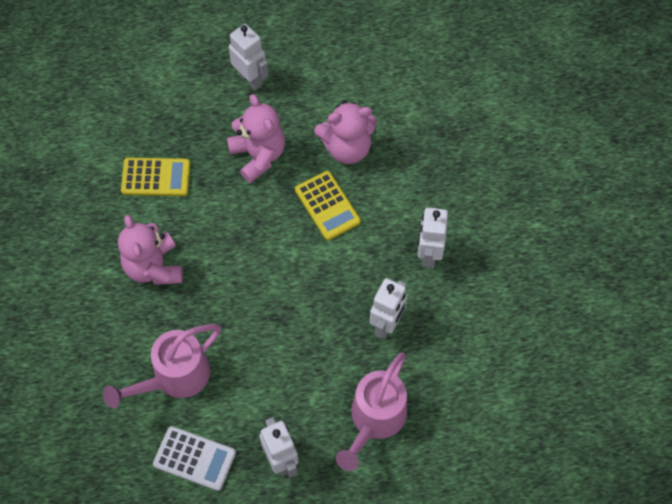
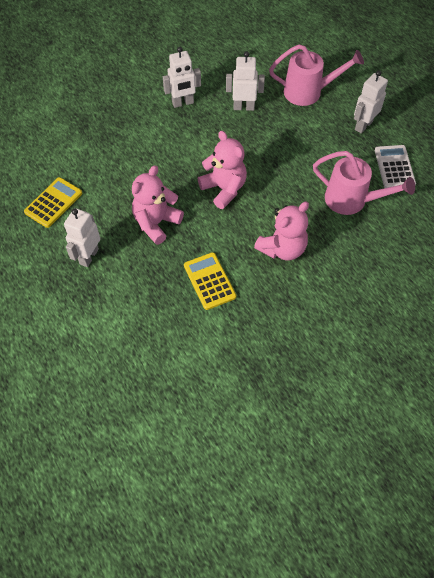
camera: 115 degrees left, 5 degrees down
yellow calculator [295,171,361,240] -> yellow calculator moved to [24,177,82,228]
pink teddy bear [314,100,377,164] -> pink teddy bear moved to [198,131,247,209]

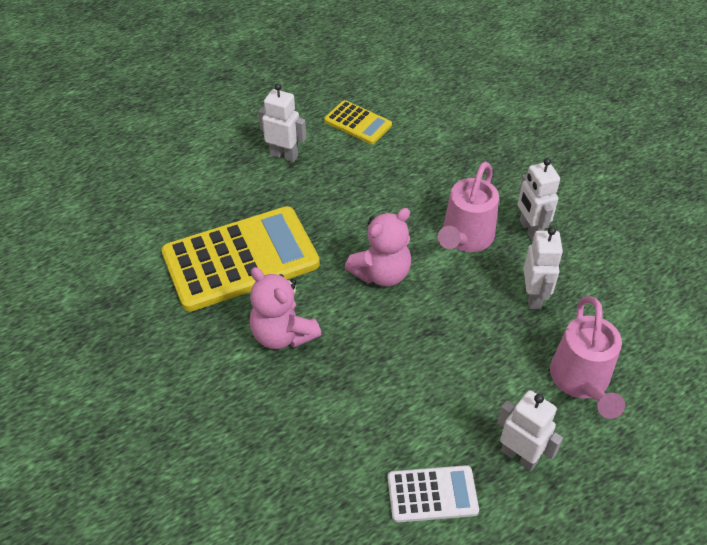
camera: 90 degrees right, 10 degrees down
pink teddy bear [132,166,184,245] -> none
yellow calculator [184,252,236,310] -> yellow calculator [161,206,320,312], size x2.02
pink watering can [313,151,415,215] -> pink watering can moved to [438,162,499,252]

